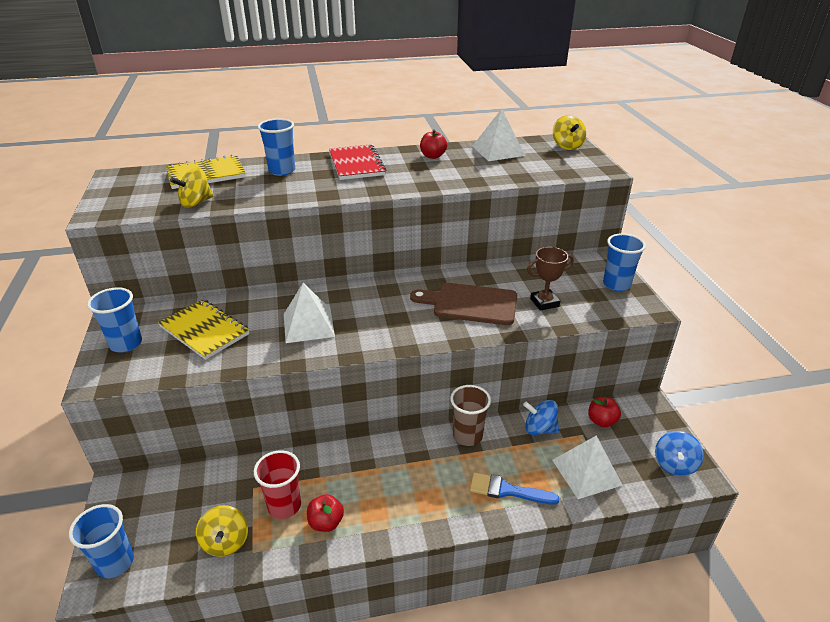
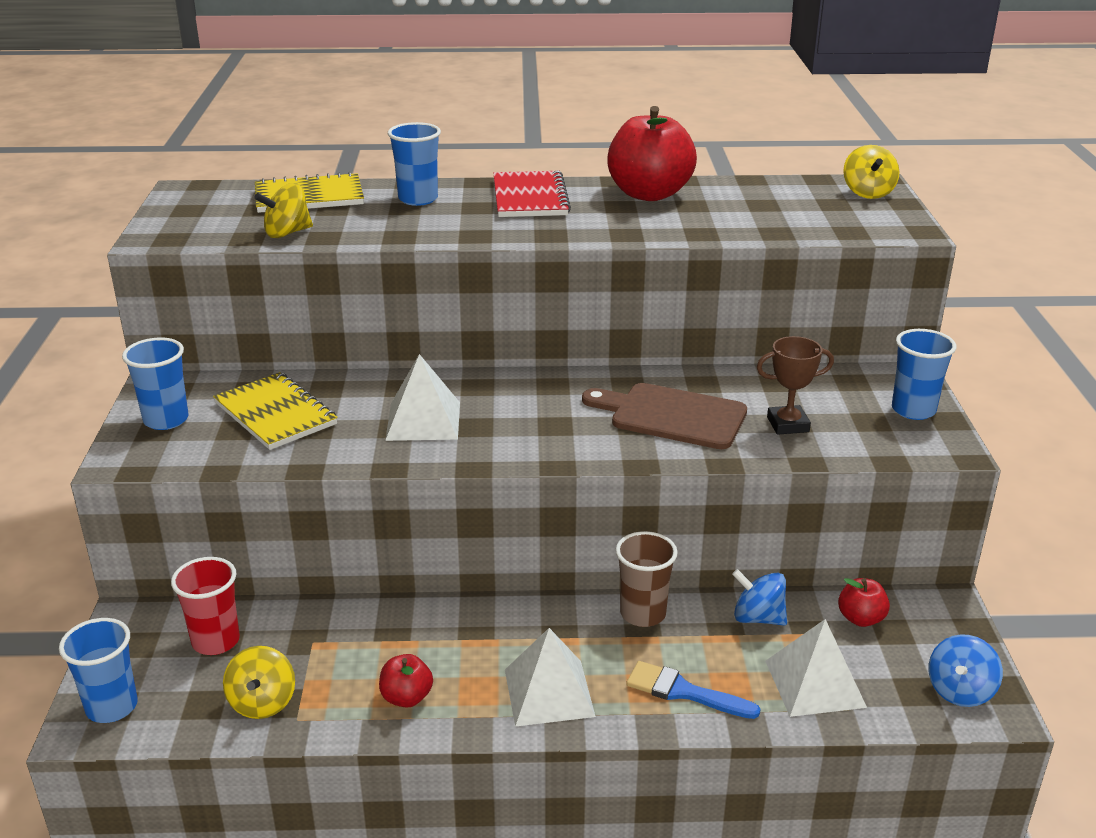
camera: 10 degrees right, 5 degrees down
red cup [254,450,301,519] -> red cup moved to [171,557,240,655]
red apple [420,129,447,159] -> red apple [607,106,697,201], size x2.08
white pyramid [472,109,525,161] -> white pyramid moved to [505,628,596,727]

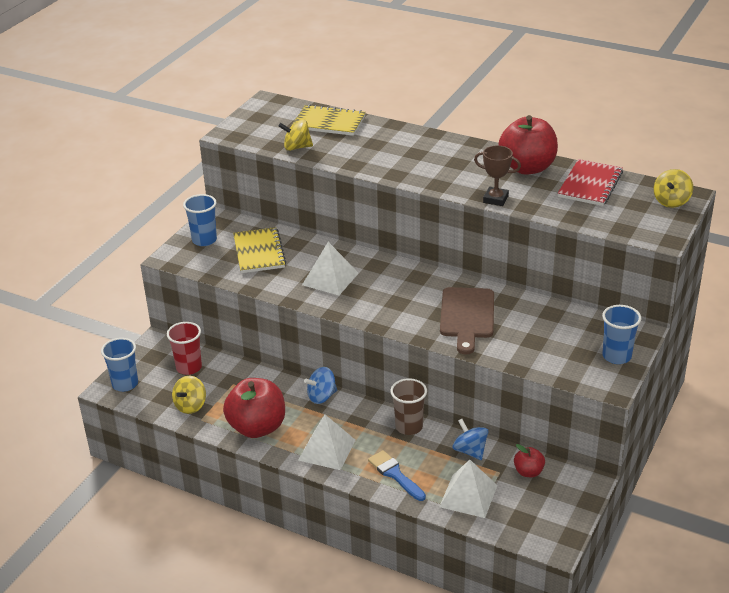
camera: 30 degrees right, 5 degrees up
red apple [379,654,433,707] -> red apple [223,378,285,438], size x2.08
blue cup [388,122,441,206] -> none
red notebook [493,171,571,217] -> red notebook moved to [558,159,623,206]
brown cutting board [582,383,747,449] -> brown cutting board turned 135 degrees counterclockwise [440,287,494,354]
brown trophy [757,336,834,435] -> brown trophy moved to [474,146,521,206]
blue spinning top [929,634,1003,707] -> blue spinning top moved to [304,367,337,404]

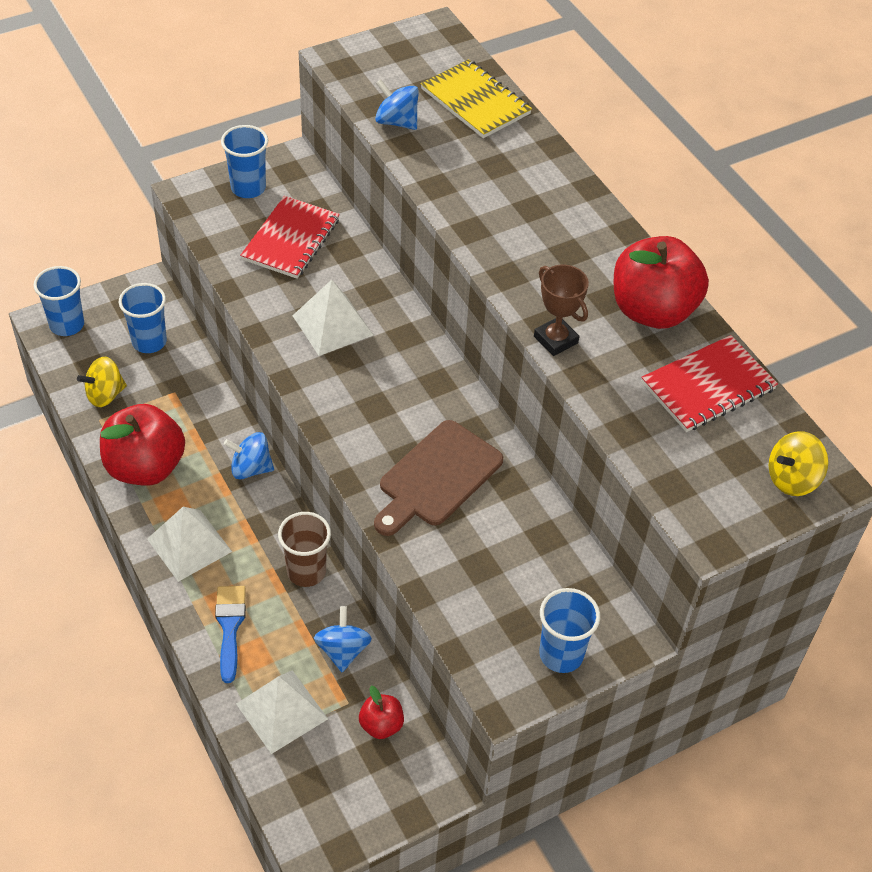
camera: 30 degrees right, 15 degrees up
red cup [167,322,202,375] -> blue cup [119,283,167,353]
yellow notebook [233,227,286,273] -> red notebook [240,196,340,279]
yellow spinning top [279,119,313,151] -> blue spinning top [375,79,419,130]

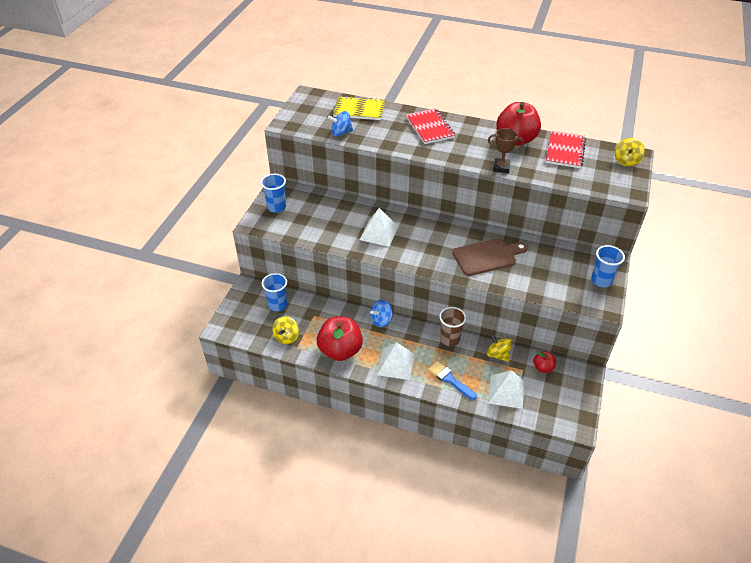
camera: 40 degrees left, 5 degrees down
blue cup [34,266,84,336] -> none
red notebook [240,196,340,279] -> red notebook moved to [406,108,455,144]
blue spinning top [314,606,372,672] -> yellow spinning top [487,333,512,362]
brown cutting board [374,420,503,536] -> brown cutting board turned 105 degrees counterclockwise [452,238,528,276]

